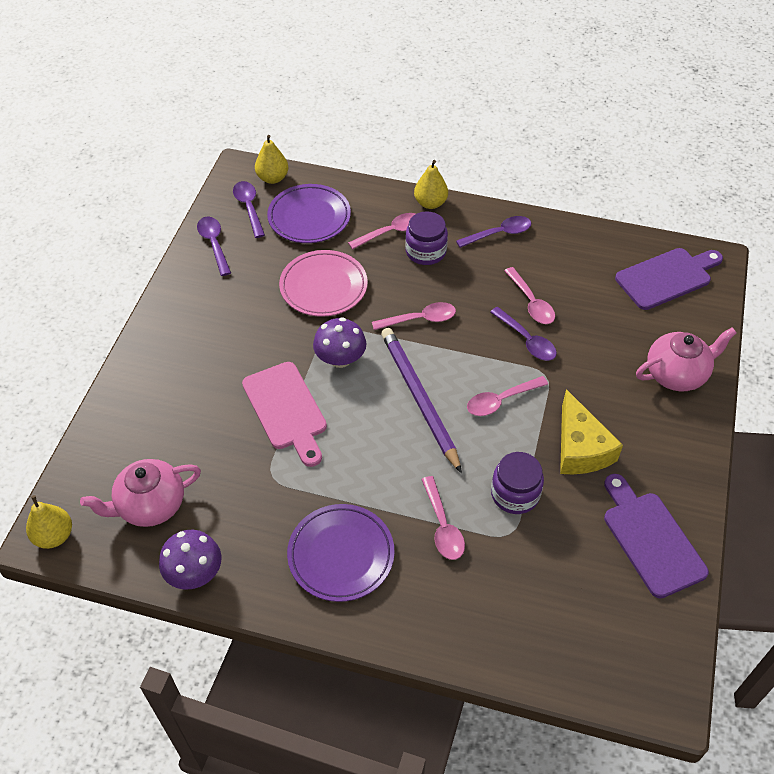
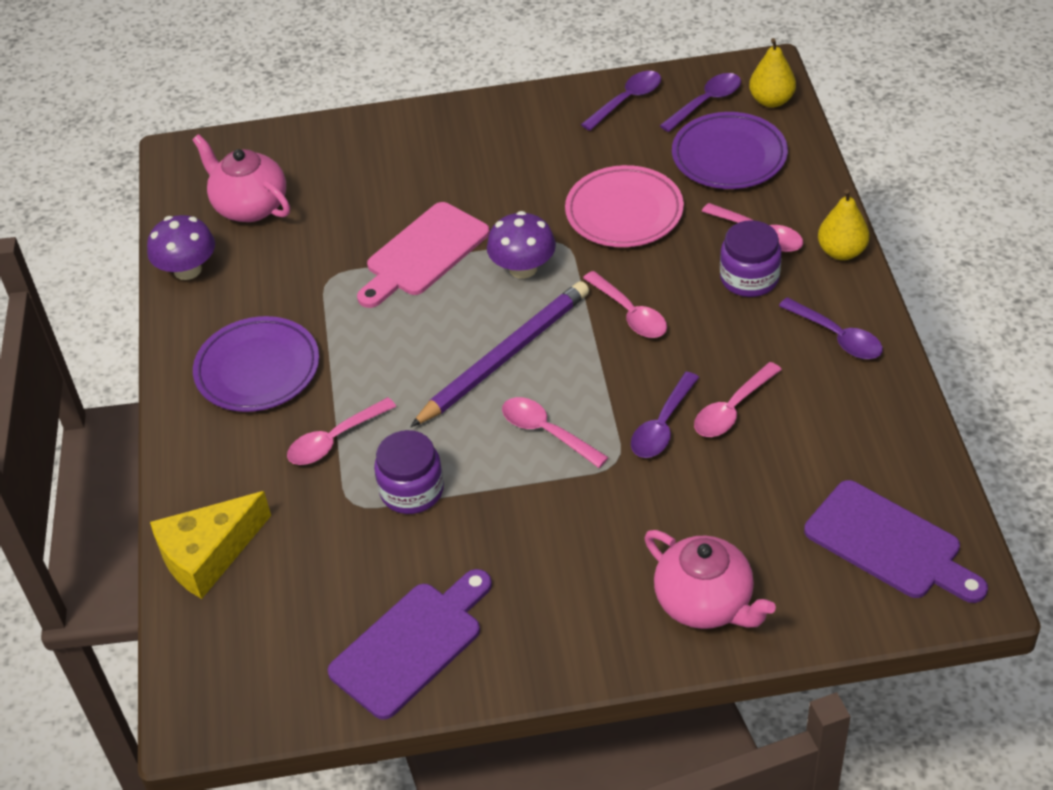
camera: 70 degrees right, 5 degrees down
yellow pear [26,495,72,549] -> none
yellow cheese [560,389,623,474] -> yellow cheese moved to [150,491,271,599]

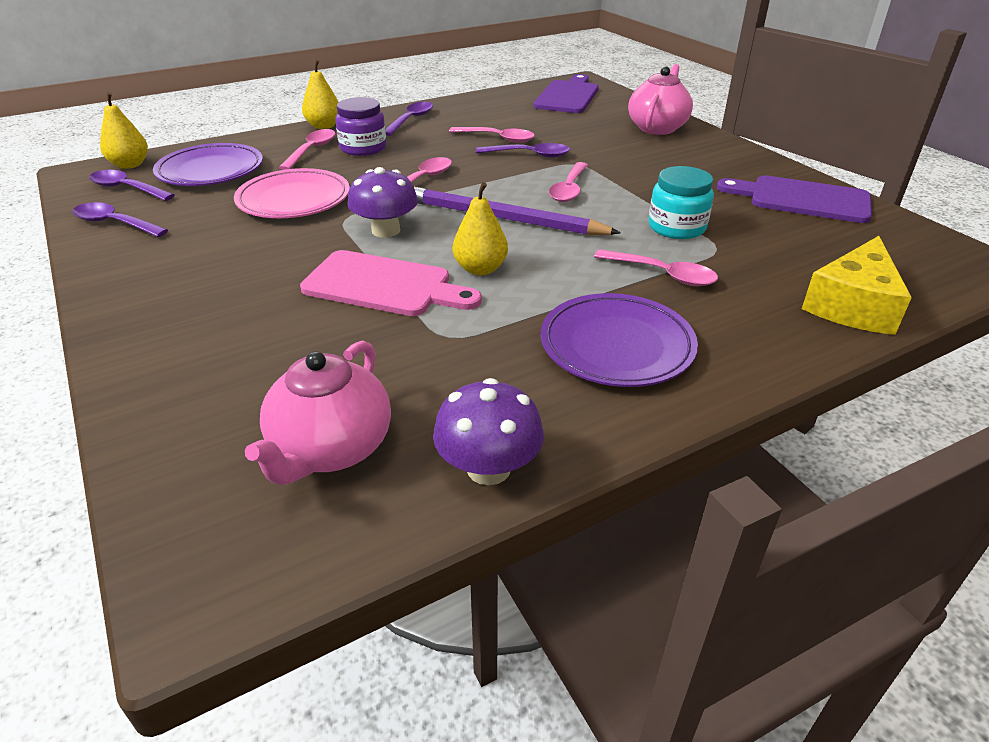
camera: 115 degrees left, 10 degrees down
yellow cheese [150,491,271,599] -> yellow cheese turned 90 degrees clockwise [802,236,912,335]
purple jar [374,430,444,514] -> turquoise jar [649,166,714,239]
none -> yellow pear [453,182,508,275]

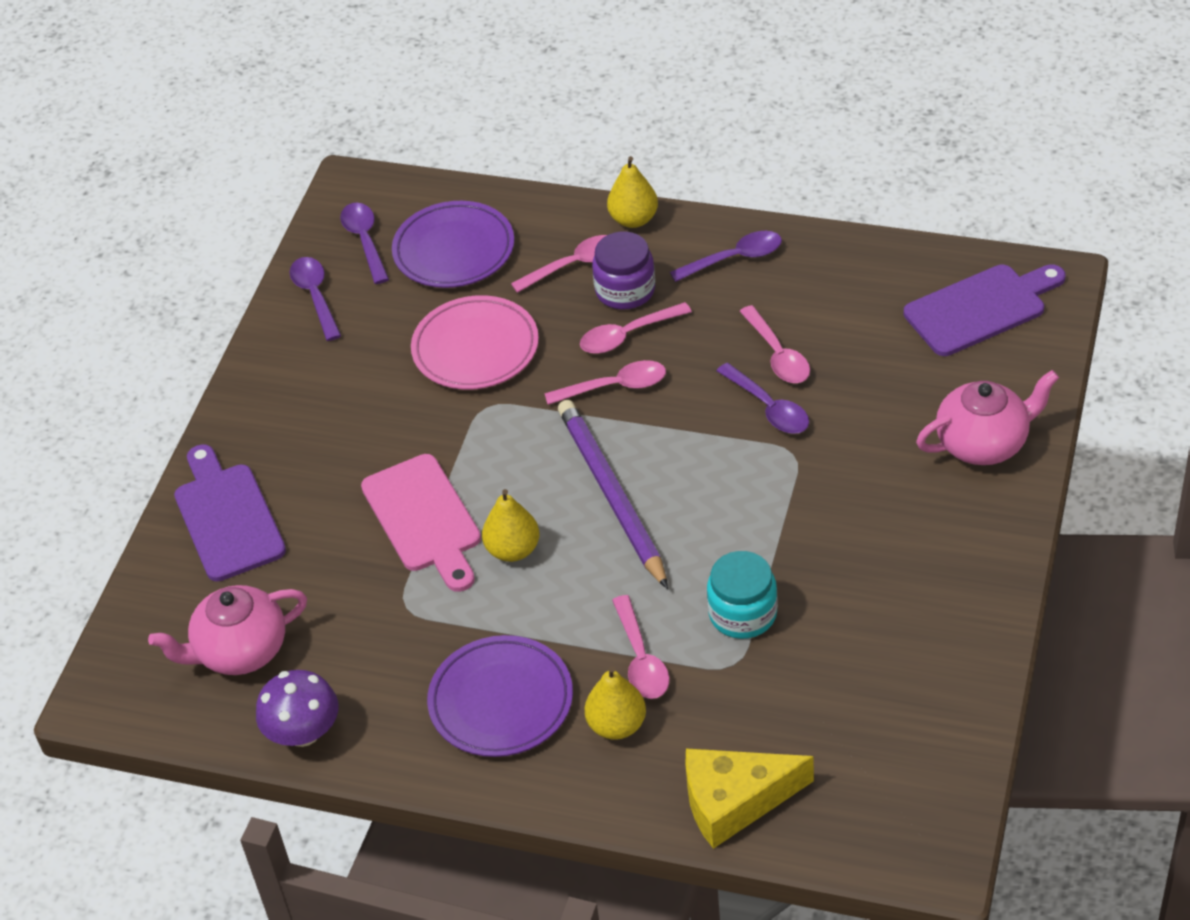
camera: 50 degrees right, 10 degrees up
yellow pear [100,92,148,169] -> yellow pear moved to [585,666,646,740]
purple mushroom [348,167,418,238] -> none
pink spoon [549,162,588,202] -> pink spoon moved to [580,302,692,354]
purple cutting board [717,175,872,223] -> purple cutting board moved to [174,444,286,581]

